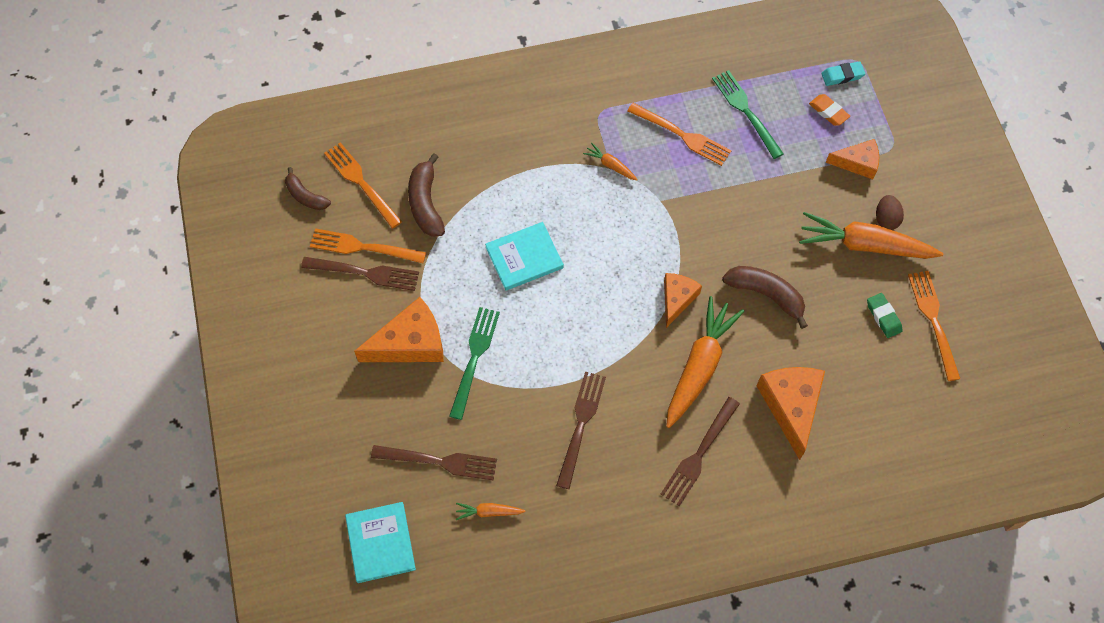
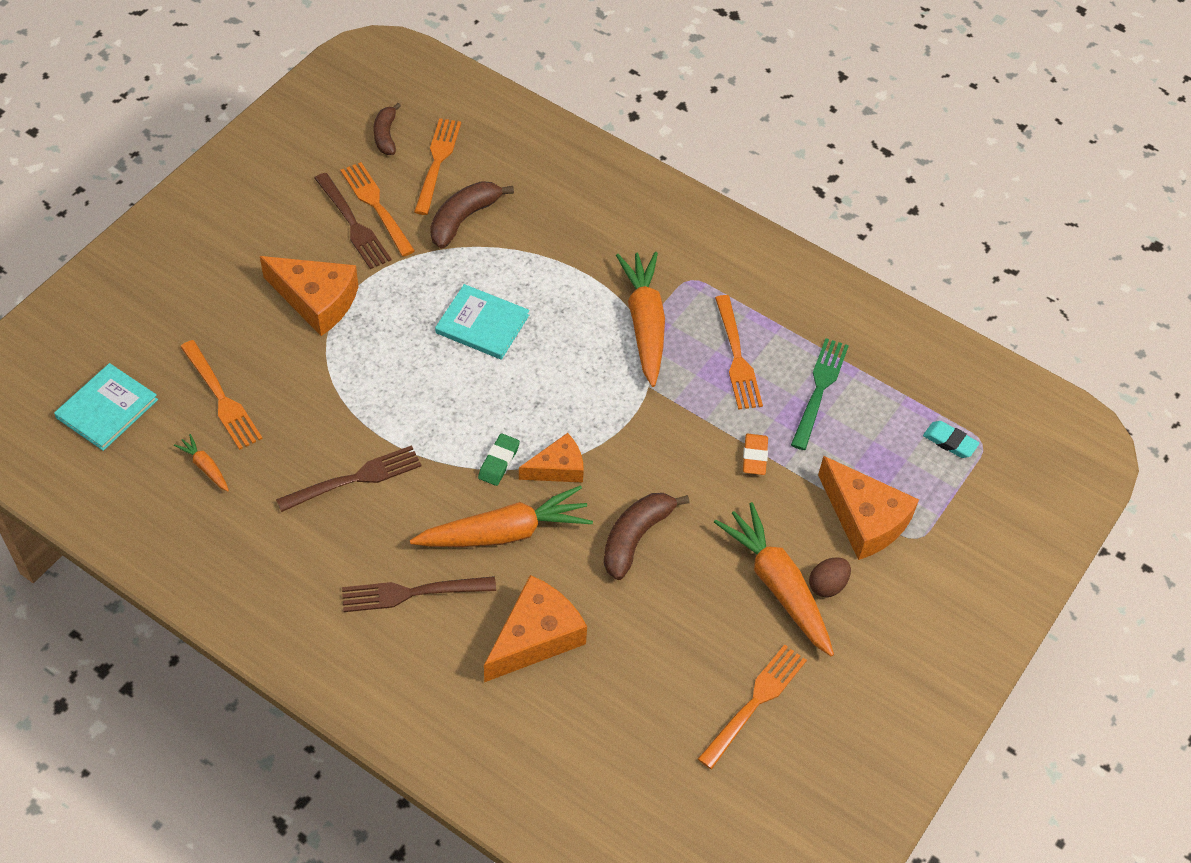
camera: 45 degrees right, 10 degrees down
brown fork [371,445,497,481] -> orange fork [180,340,263,450]
green fork [449,307,500,420] -> none
orange carrot [583,143,638,180] -> orange carrot [616,252,665,387], size x2.23
brown banana [722,266,808,329] -> brown banana turned 135 degrees counterclockwise [604,493,690,580]
orange eraser [809,94,850,126] -> orange eraser moved to [743,434,768,475]
orange cheese [826,139,879,179] -> orange cheese [818,456,919,560], size x1.60
green eraser [867,293,903,338] -> green eraser moved to [478,433,520,486]

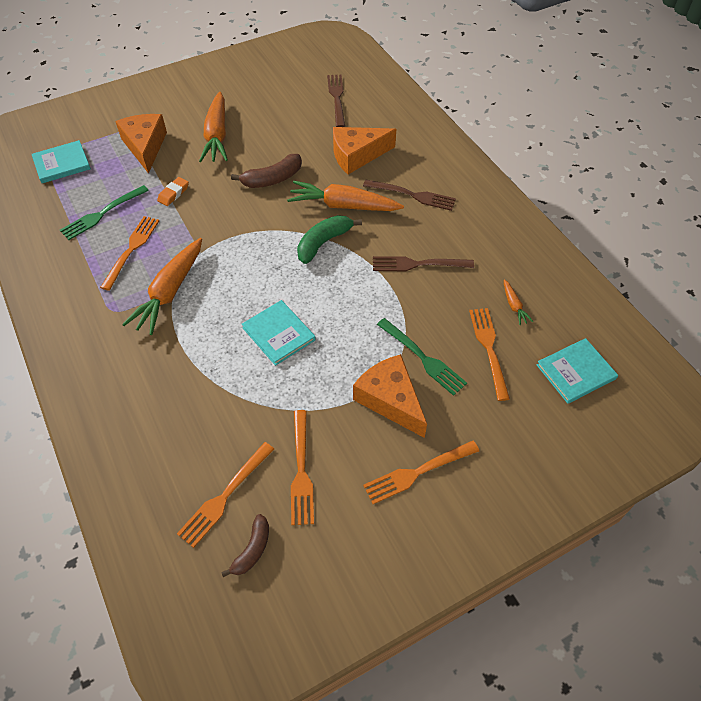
camera: 150 degrees left, 0 degrees up
brown fork [314,173,391,269] -> brown fork moved to [327,74,345,127]
brown banana [430,181,514,249] -> none
green eraser [478,433,520,486] -> green banana [297,215,362,264]
orange cheese [519,433,584,483] -> none
orange fork [698,644,807,769] -> orange fork moved to [363,440,479,504]
brown egg [809,557,851,597] -> none
turquoise eraser [923,421,980,458] -> turquoise book [32,140,91,183]
none -> green fork [377,318,467,396]

